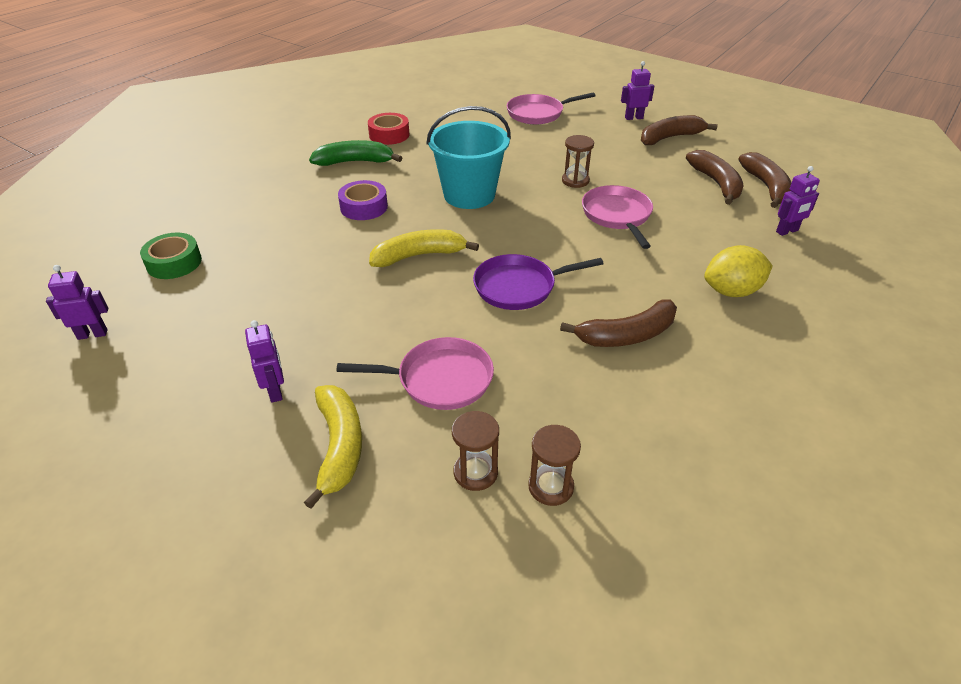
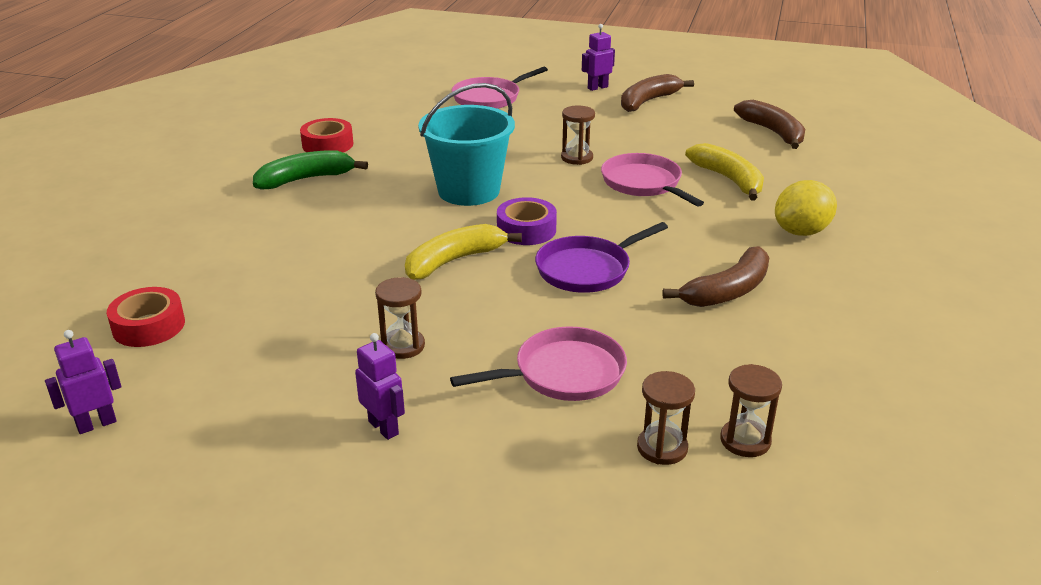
camera: 20 degrees left, 10 degrees down
green tape [140,233,202,279] -> red tape [107,287,185,347]
yellow banana [304,385,362,509] -> yellow banana moved to [685,143,764,201]
purple tape [338,180,388,220] -> purple tape moved to [497,197,557,245]
brown banana [686,150,744,205] -> none
purple robot [776,166,820,236] -> none
none -> brown hourglass [375,277,425,359]

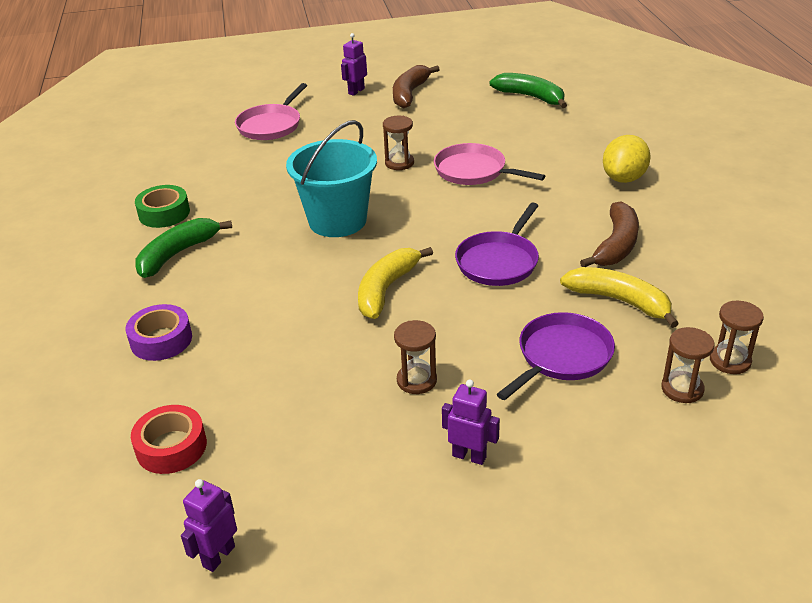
camera: 25 degrees left, 5 degrees up
red tape [300,118,353,153] -> green tape [135,185,190,228]
pink pan [450,326,627,401] -> purple pan [497,312,615,400]
purple tape [497,197,557,245] -> purple tape moved to [126,304,192,361]
yellow banana [685,143,764,201] -> yellow banana moved to [560,267,679,328]
brown banana [734,100,805,149] -> green banana [490,73,567,108]

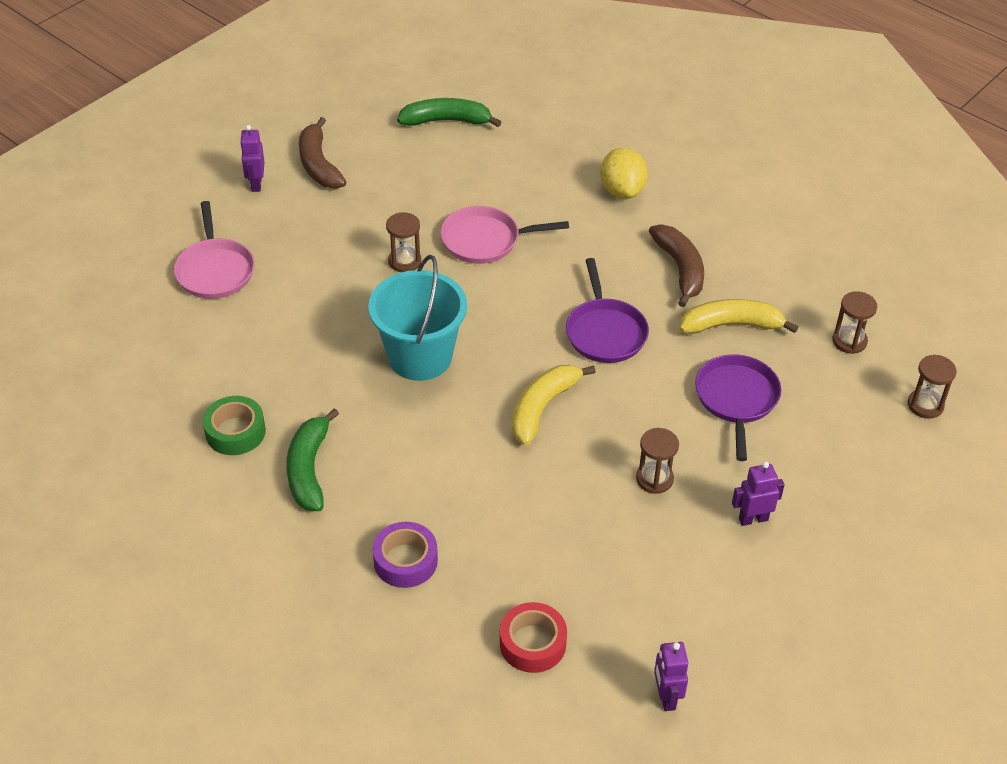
camera: 40 degrees left, 10 degrees up
yellow banana [358,247,433,319] -> yellow banana turned 45 degrees clockwise [512,365,596,446]
brown hourglass [661,327,714,403] -> brown hourglass moved to [908,355,957,419]

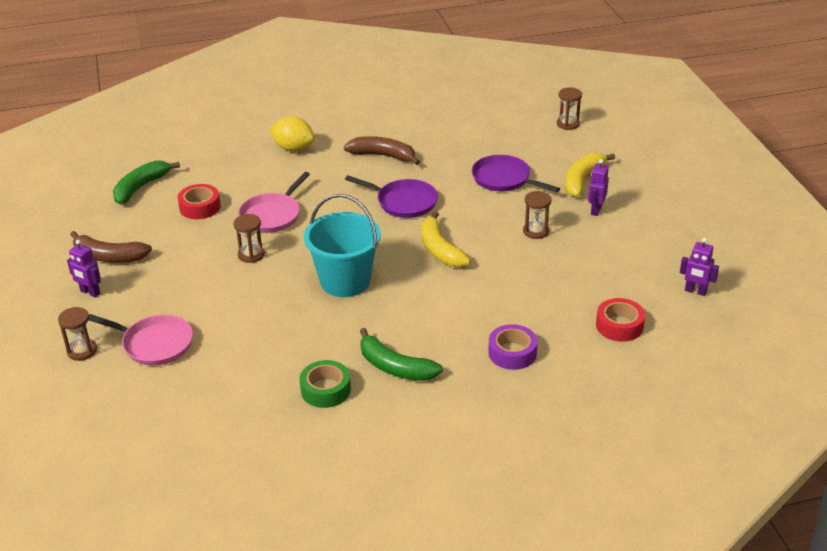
camera: 55 degrees left, 10 degrees down
yellow banana [679,299,798,334] -> yellow banana moved to [565,153,615,197]
brown hourglass [832,291,877,354] -> brown hourglass moved to [58,307,97,361]
none -> red tape [177,184,221,219]

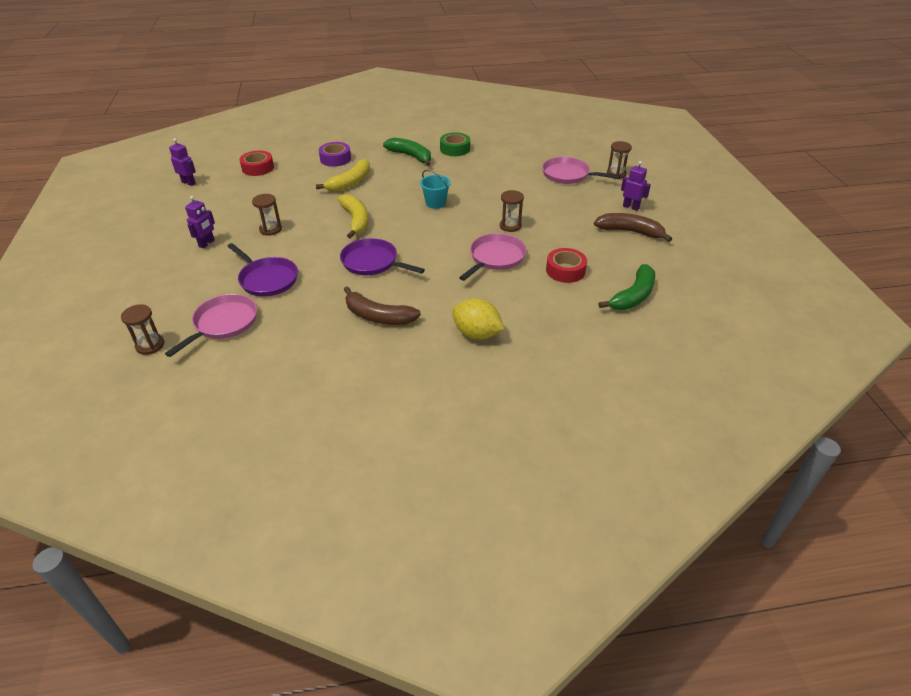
camera: 175 degrees left, 5 degrees up
turquoise bucket [304,194,381,297] -> turquoise bucket [420,170,451,209], size x0.52
yellow banana [565,153,615,197] -> yellow banana moved to [316,159,370,192]
none -> pink pan [165,294,257,357]

